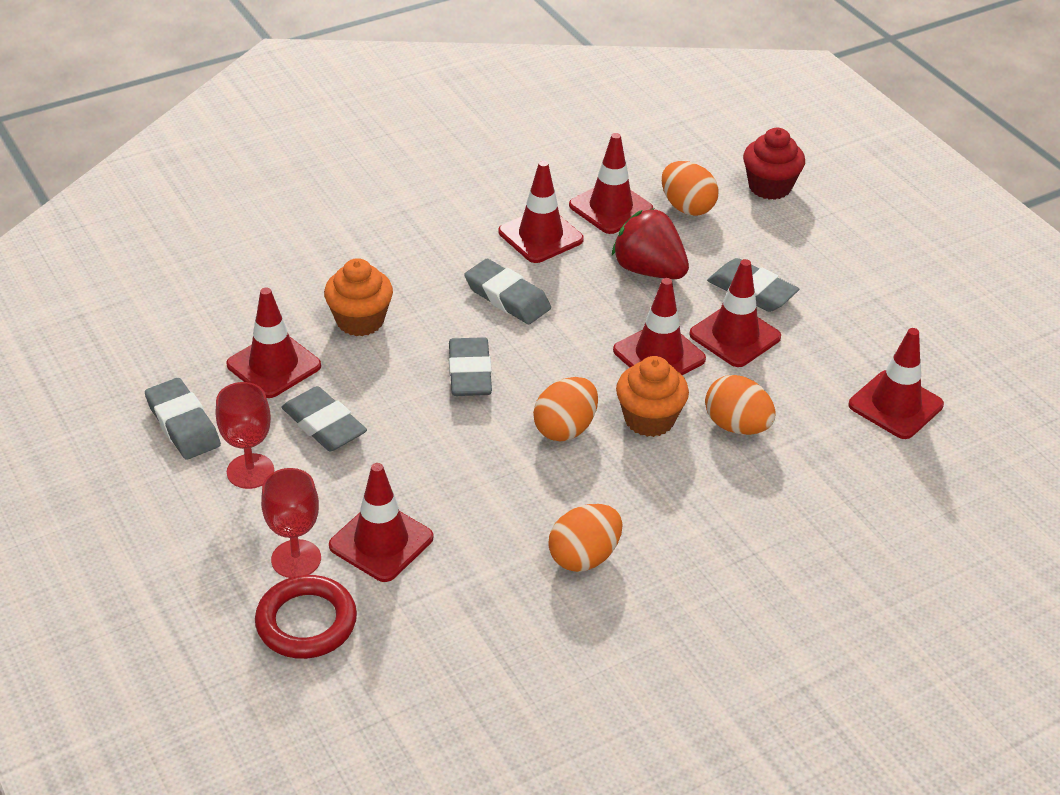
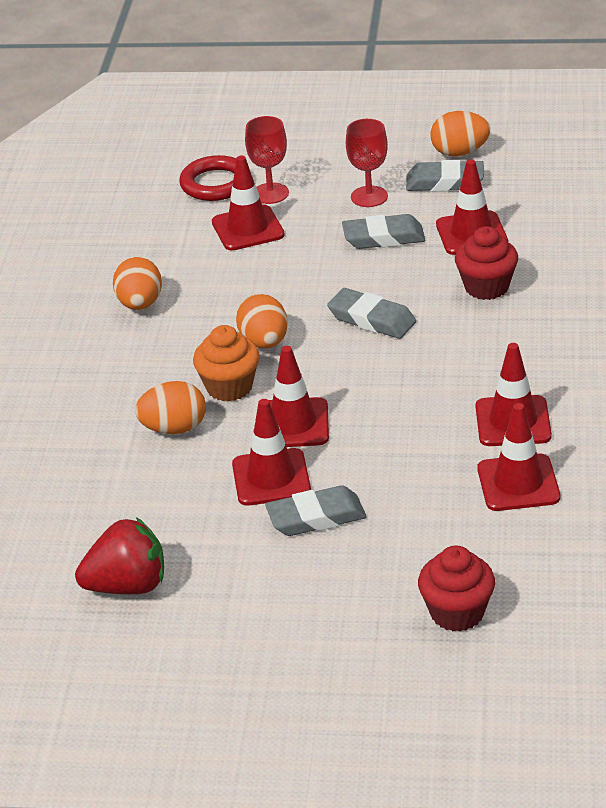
camera: 130 degrees right, 5 degrees down
orange cupcake [324,258,393,336] -> red cupcake [455,226,518,300]
grey eraser [464,259,551,324] -> none
red strawberry [612,208,689,279] -> red strawberry moved to [75,517,164,594]
orange egg [662,161,719,216] -> orange egg moved to [431,111,490,157]
red traffic cone [849,328,944,439] -> none

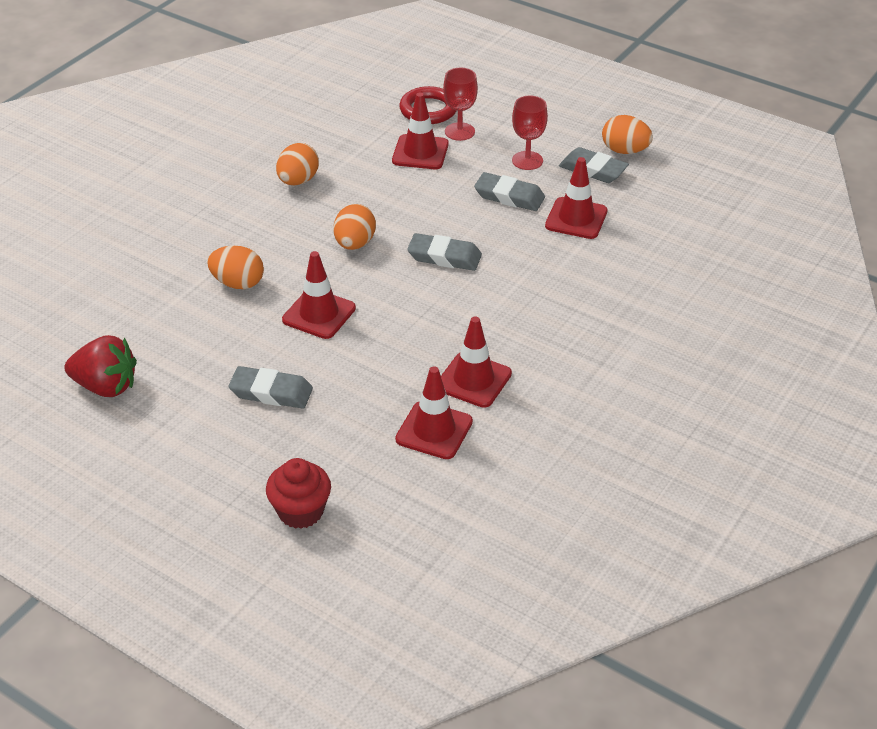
camera: 25 degrees right, 5 degrees up
orange cupcake [193,325,260,402] -> none
red traffic cone [232,399,311,506] -> none
grey eraser [327,288,416,339] -> grey eraser turned 45 degrees counterclockwise [407,233,482,271]
red cupcake [455,226,518,300] -> none

